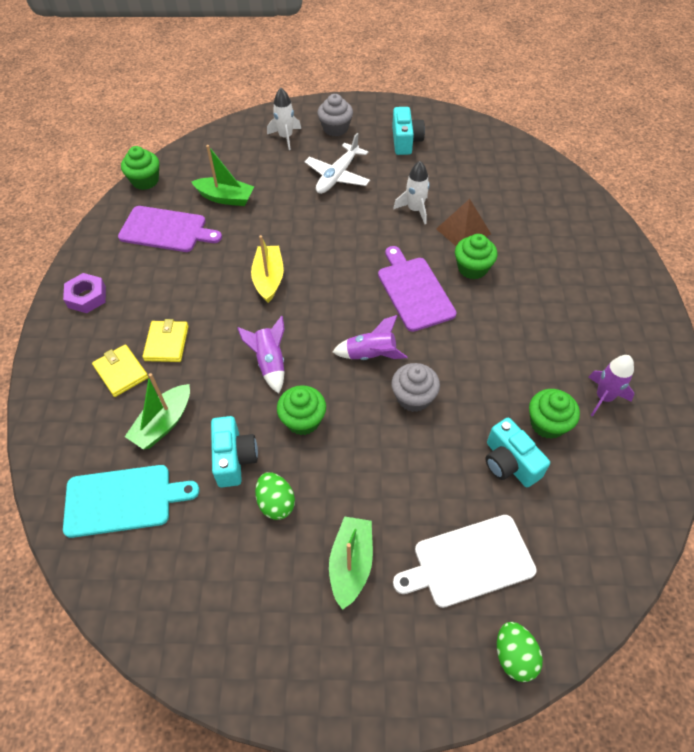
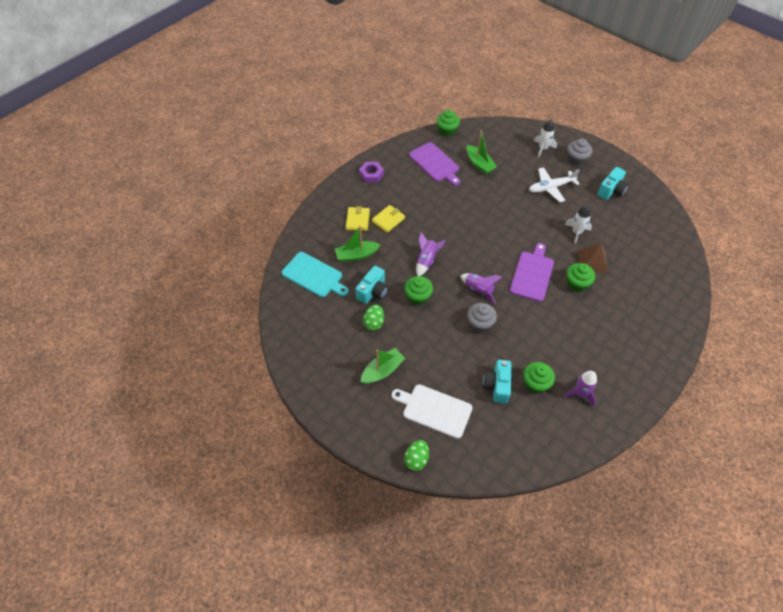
camera: 40 degrees right, 0 degrees up
yellow boat [251,235,284,303] -> none

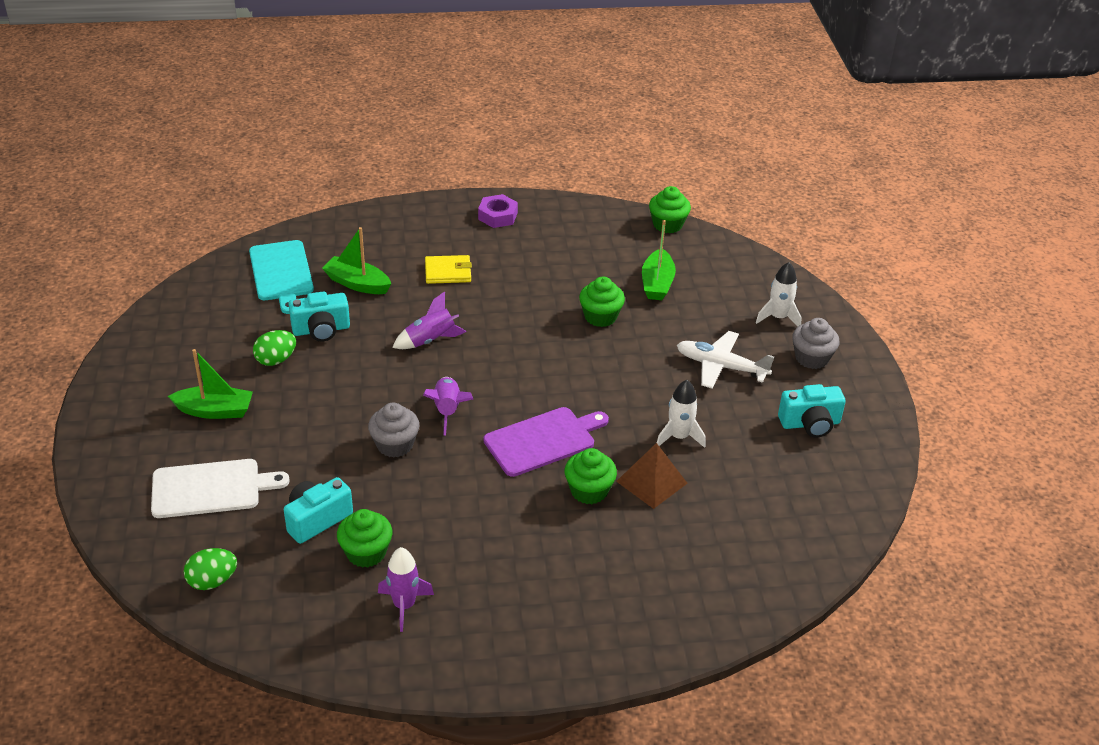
camera: 40 degrees right, 15 degrees down
yellow wallet [346,206,370,231] -> none
white cutting board [391,384,473,439] -> white cutting board turned 105 degrees clockwise [151,459,290,518]
green cupcake [404,276,433,305] -> green cupcake moved to [579,277,625,327]
green egg [404,440,429,471] -> green egg moved to [184,548,237,590]
purple cutting board [409,142,460,186] -> none

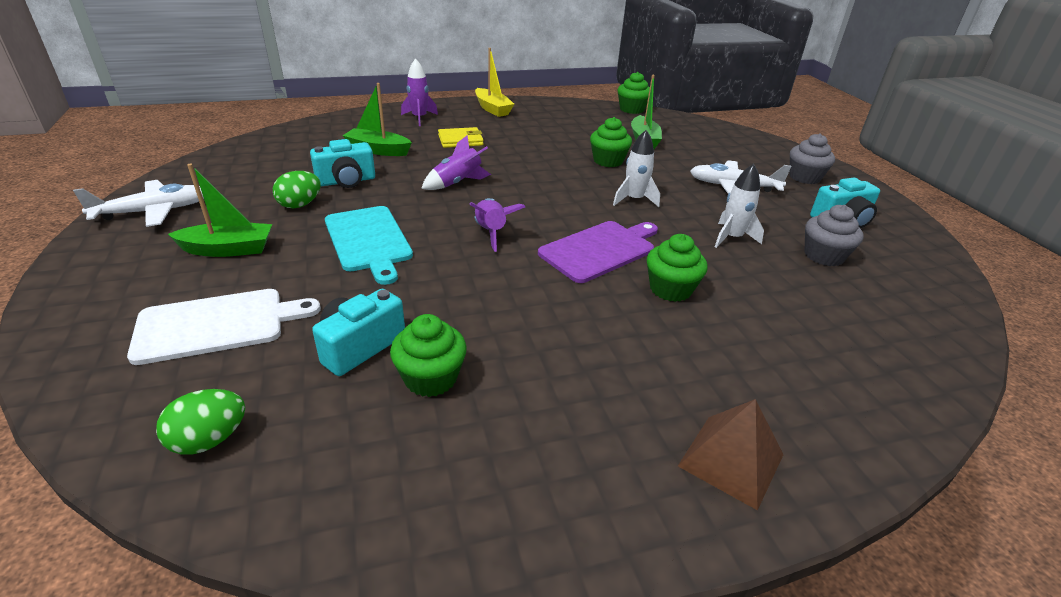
camera: 10 degrees left, 5 degrees down
turquoise cutting board [249,240,314,314] -> turquoise cutting board moved to [325,206,413,285]
grey cupcake [368,403,420,458] -> grey cupcake moved to [804,205,864,266]
purple rocket [378,547,434,632] -> purple rocket moved to [401,58,438,126]
purple nut [478,194,518,228] -> yellow boat [475,48,514,117]
brown pyramid [616,443,688,509] -> brown pyramid moved to [678,399,783,510]
white rocket [756,262,802,327] -> white rocket moved to [613,130,660,207]
none -> white plane [73,180,204,227]

